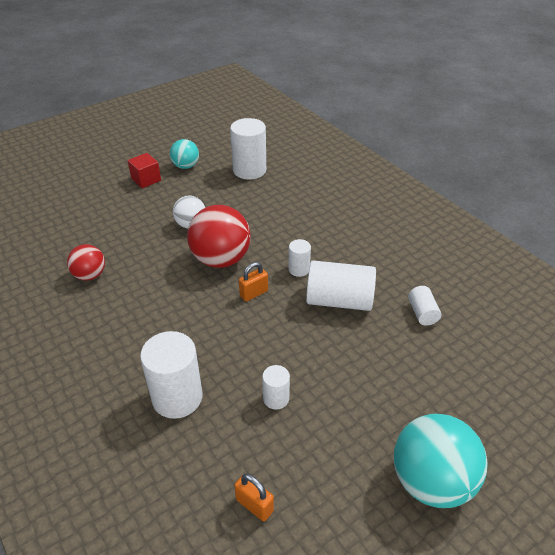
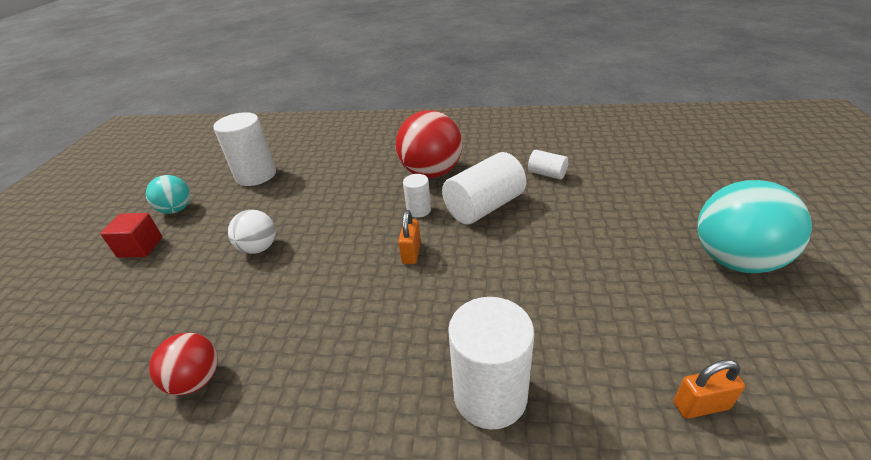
camera: 45 degrees left, 5 degrees down
red ball [187,205,251,268] -> red ball moved to [396,110,462,178]
white cylinder [262,365,290,410] -> none

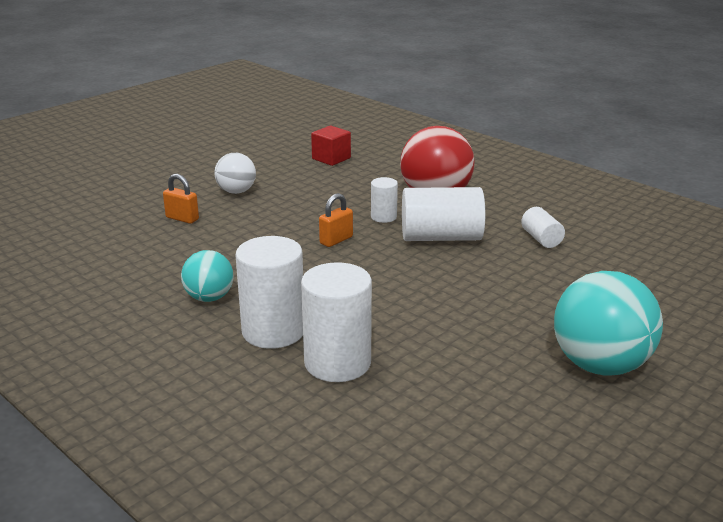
camera: 35 degrees right, 10 degrees down
red cube [100,213,162,258] -> red cube moved to [311,126,351,166]
turquoise ball [146,175,190,214] -> turquoise ball moved to [181,250,234,302]
red ball [149,333,218,395] -> none
white cylinder [213,112,276,186] -> white cylinder moved to [301,262,372,382]
orange padlock [674,359,745,419] -> orange padlock moved to [163,174,199,224]

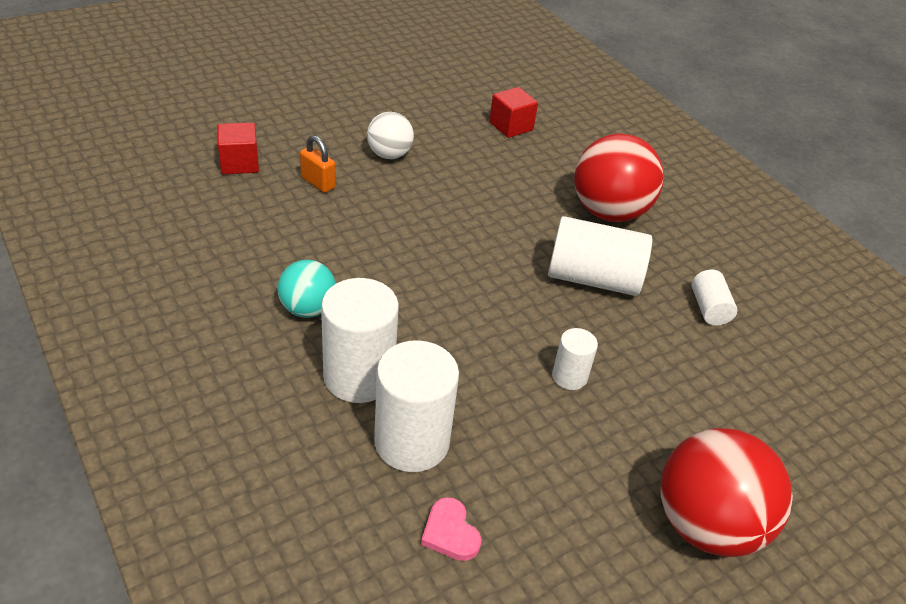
camera: 10 degrees right, 15 degrees up
orange padlock [319,193,353,247] -> none
white cylinder [371,177,398,223] -> white cylinder moved to [552,328,598,390]
turquoise ball [554,271,663,376] -> red ball [661,428,793,557]
none -> red cube [217,122,259,174]
none -> pink heart [421,497,481,561]

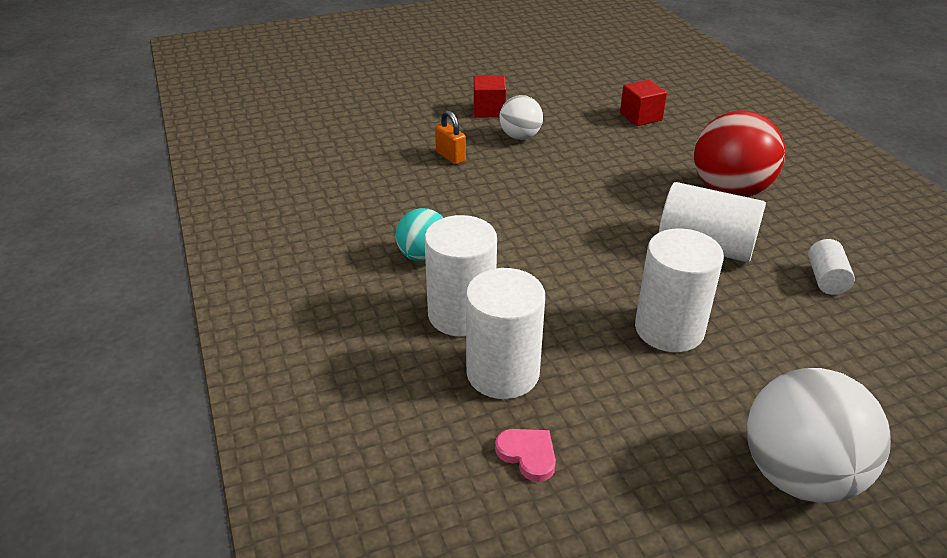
camera: 15 degrees right, 5 degrees down
red cube [217,122,259,174] -> red cube moved to [473,75,506,118]
pink heart [421,497,481,561] -> pink heart turned 150 degrees clockwise [495,429,556,482]
white cylinder [552,328,598,390] -> white cylinder [635,228,724,352], size x1.92
red ball [661,428,793,557] -> white ball [747,368,891,503]

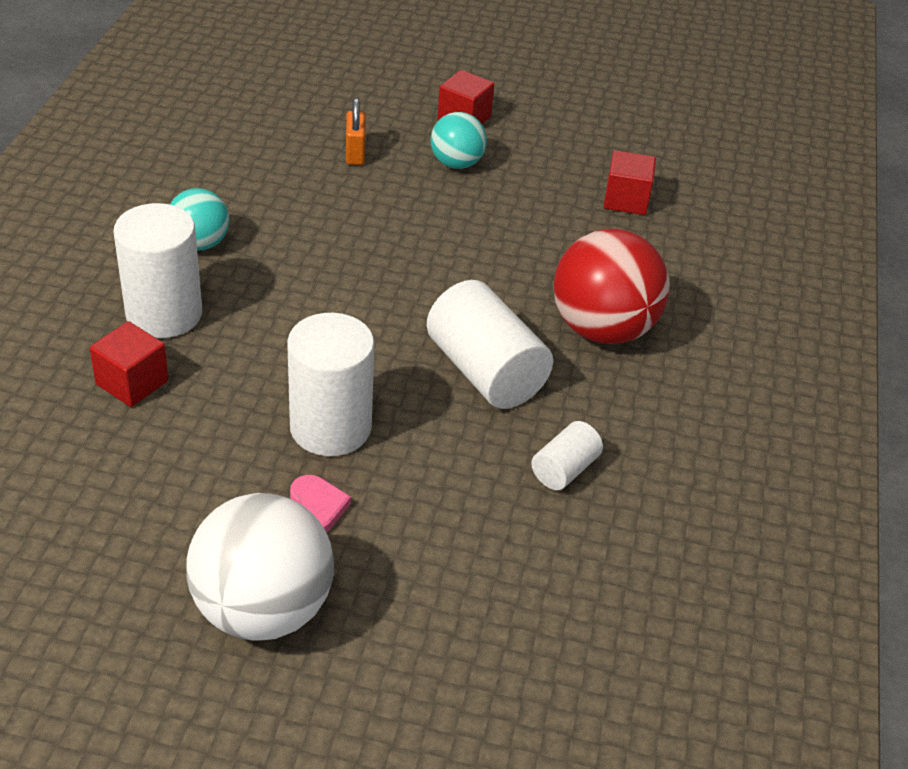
camera: 30 degrees right, 5 degrees up
white cylinder [466,268,545,399] -> red cube [89,321,169,407]
pink heart [495,429,556,482] -> pink heart moved to [290,475,351,533]
white ball [499,95,543,140] -> turquoise ball [431,112,487,169]

